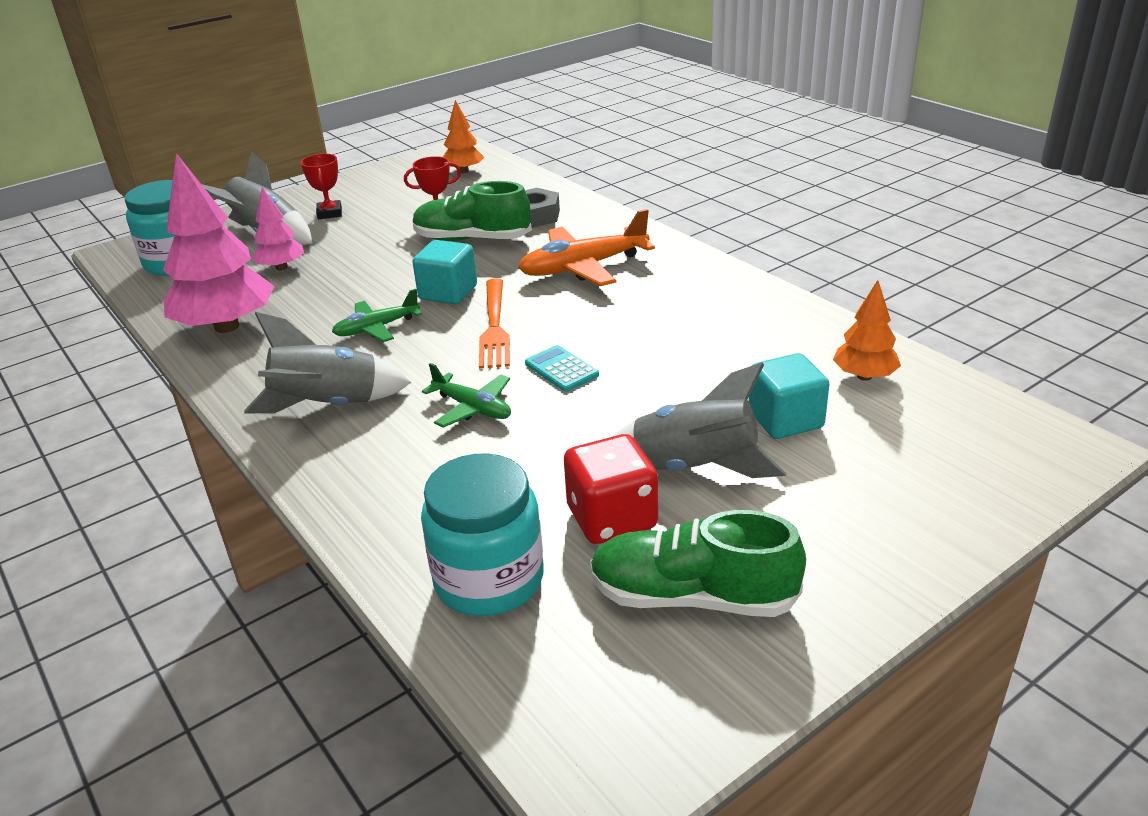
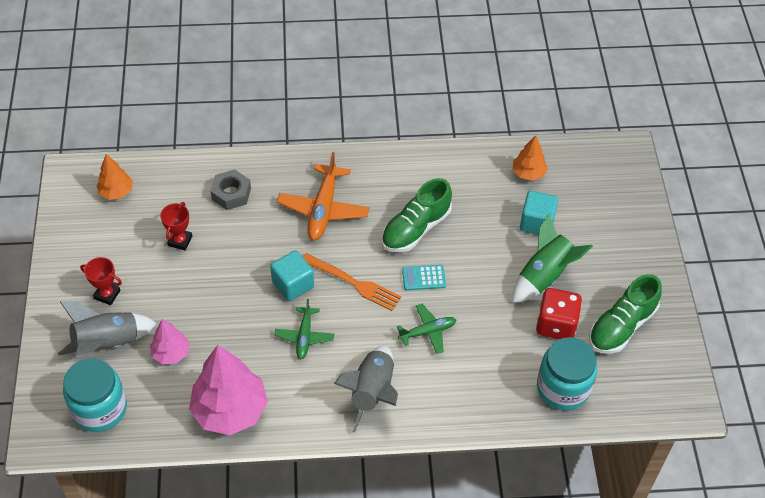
camera: 60 degrees left, 20 degrees up
green shoe [413,181,532,241] -> green shoe moved to [382,178,452,252]
grey rocket [612,362,786,478] -> green rocket [512,214,593,303]

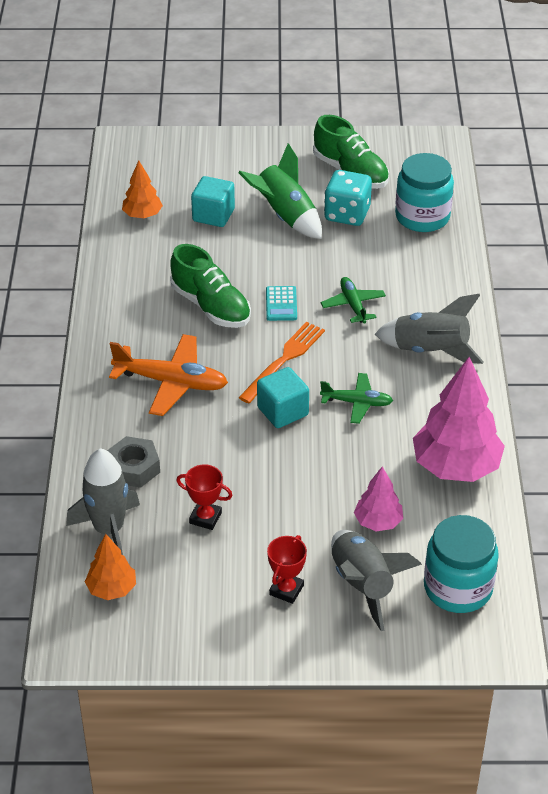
camera: 85 degrees left, 10 degrees down
red dice [536,288,582,339] -> turquoise dice [324,170,372,226]
none -> grey rocket [66,448,140,555]

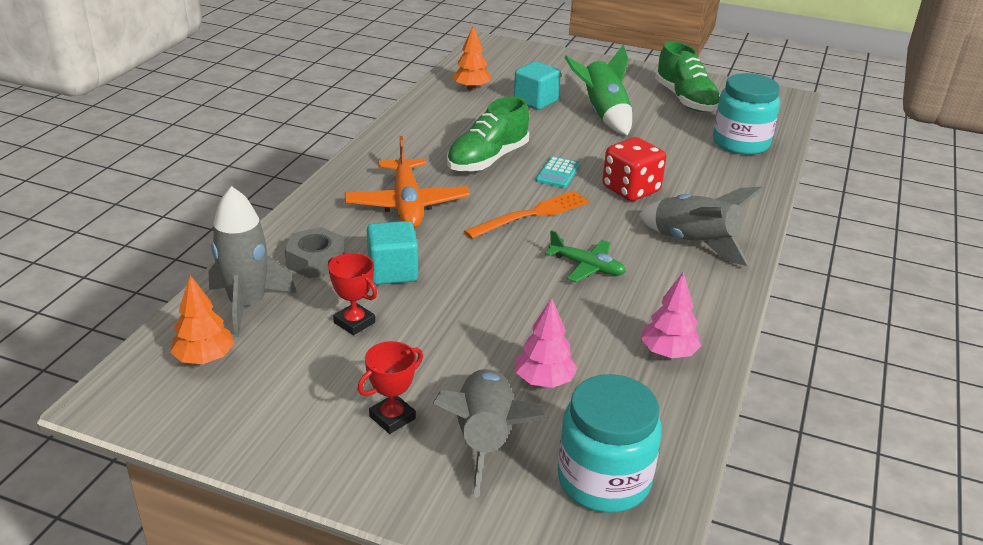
camera: 20 degrees right, 10 degrees down
orange plane [109,334,228,416] -> orange plane turned 45 degrees clockwise [344,136,470,228]
green shoe [170,244,251,328] -> green shoe turned 60 degrees clockwise [447,96,529,172]
turquoise cube [257,367,309,428] -> turquoise cube moved to [367,221,418,285]
green plane [321,277,386,323] -> red dice [602,137,666,201]
turquoise dice [324,170,372,226] -> none
pink tree [413,357,505,482] -> pink tree [641,272,701,358], size x0.53

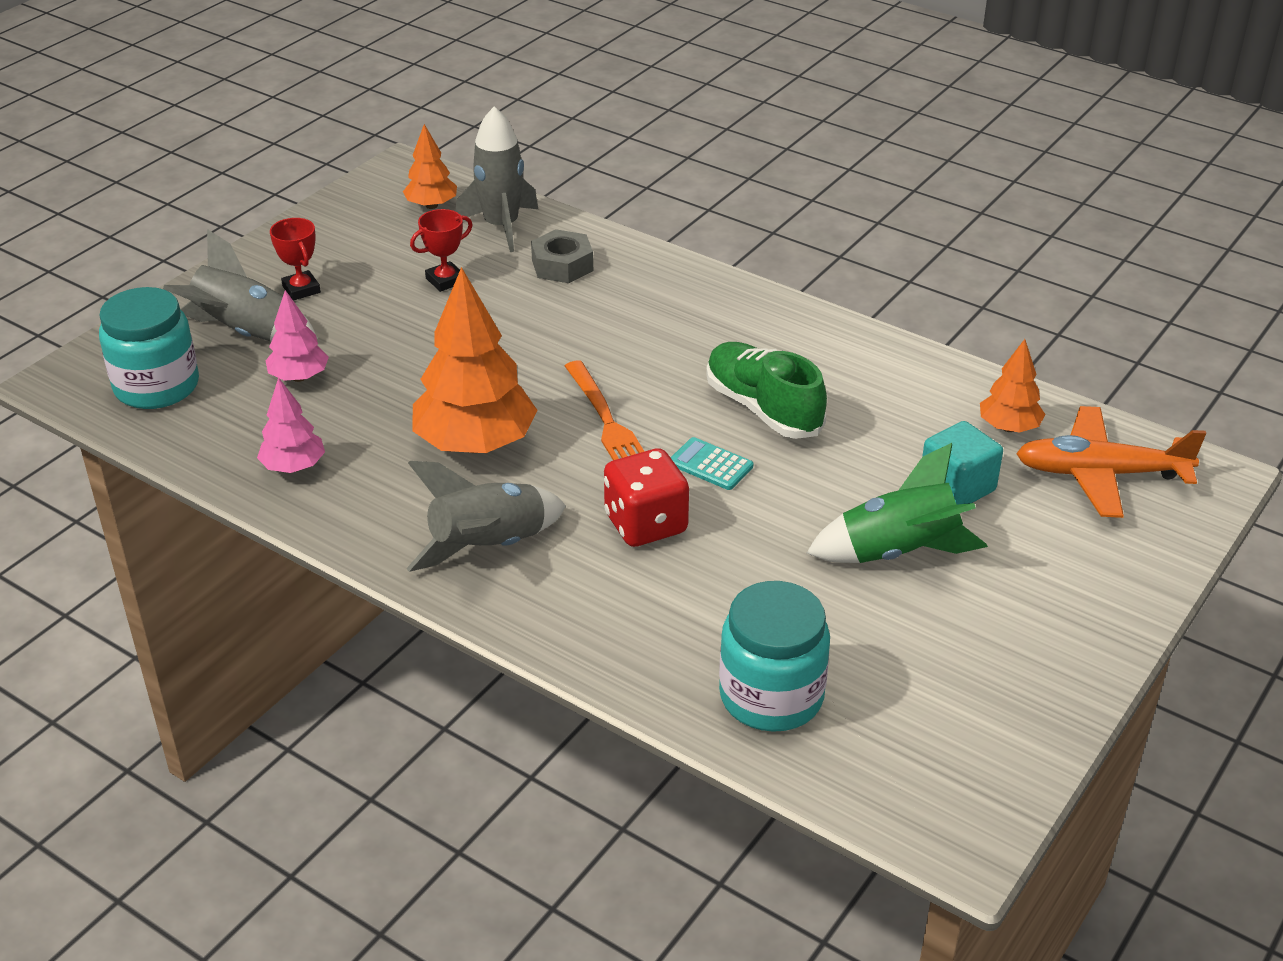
camera: 105 degrees right, 5 degrees up
orange plane [344,136,470,228] -> orange plane moved to [1016,406,1206,518]
turquoise cube [367,221,418,285] -> none
green plane [545,230,626,282] -> orange tree [412,267,538,453]
green shoe [655,41,720,112] -> none

